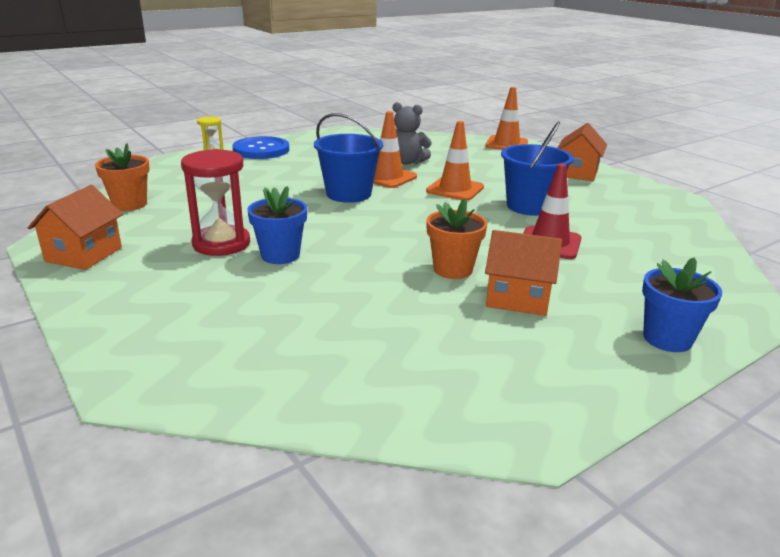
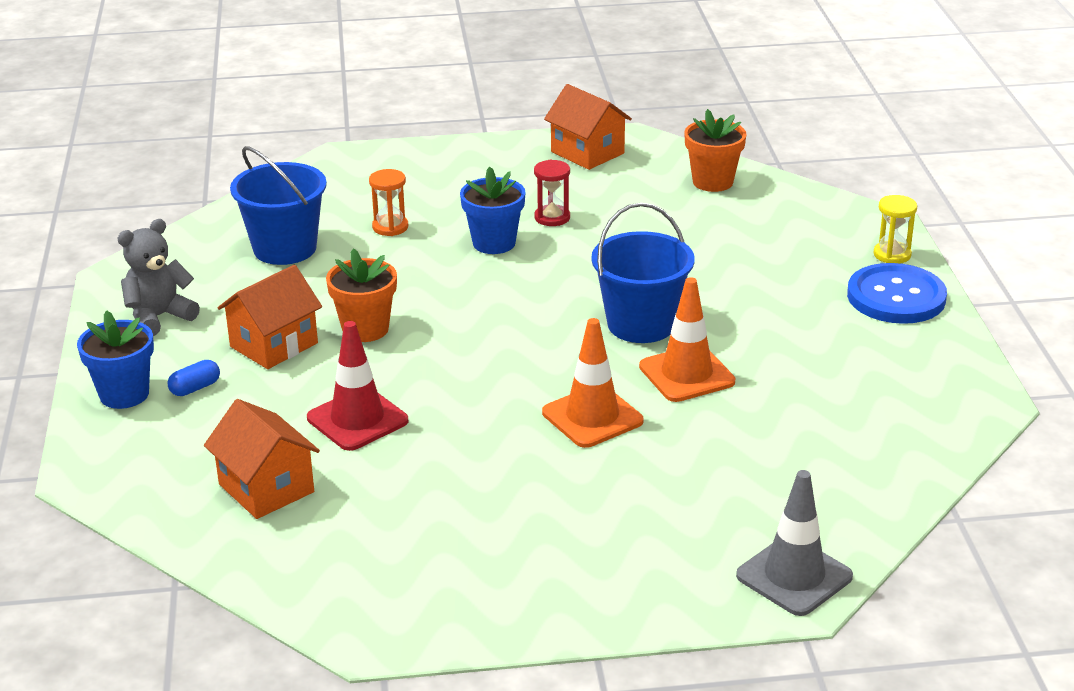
camera: 120 degrees right, 5 degrees up
red hourglass [181,149,250,256] -> red hourglass [534,160,570,226], size x0.56
grey teddy bear [393,102,432,165] -> grey teddy bear moved to [117,219,200,336]
orange traffic cone [485,87,528,150] -> grey traffic cone [736,470,853,616]
blue bucket [501,121,574,216] -> blue bucket moved to [230,146,327,265]
orange house [557,123,607,181] -> orange house moved to [204,399,320,519]
none -> blue capsule [168,360,220,396]
none -> orange hourglass [369,169,408,236]

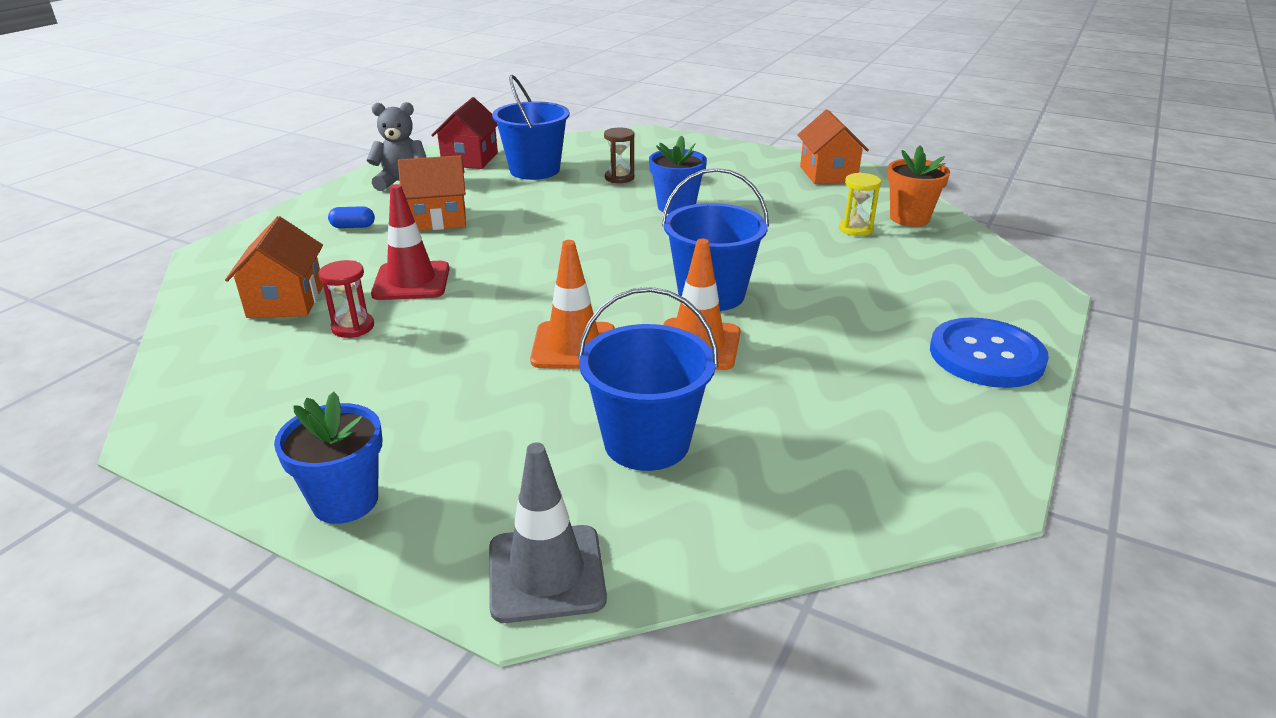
camera: 35 degrees right, 0 degrees up
blue flower pot [77,310,154,409] -> blue flower pot moved to [274,392,382,524]
orange flower pot [326,249,397,342] -> none
orange hourglass [369,169,408,236] -> brown hourglass [604,127,635,183]
red hourglass [534,160,570,226] -> red hourglass moved to [318,260,374,338]
yellow hourglass [874,195,917,264] -> yellow hourglass moved to [839,173,881,236]
none -> red house [431,97,498,169]
none -> blue bucket [578,287,718,471]

